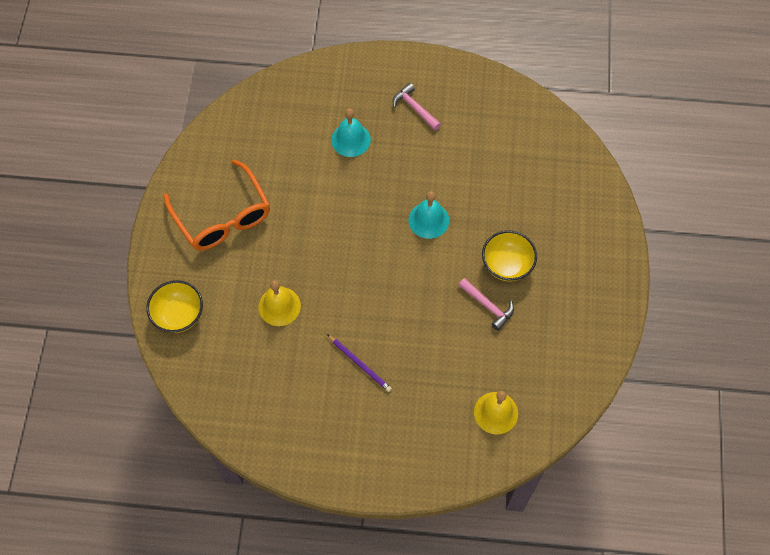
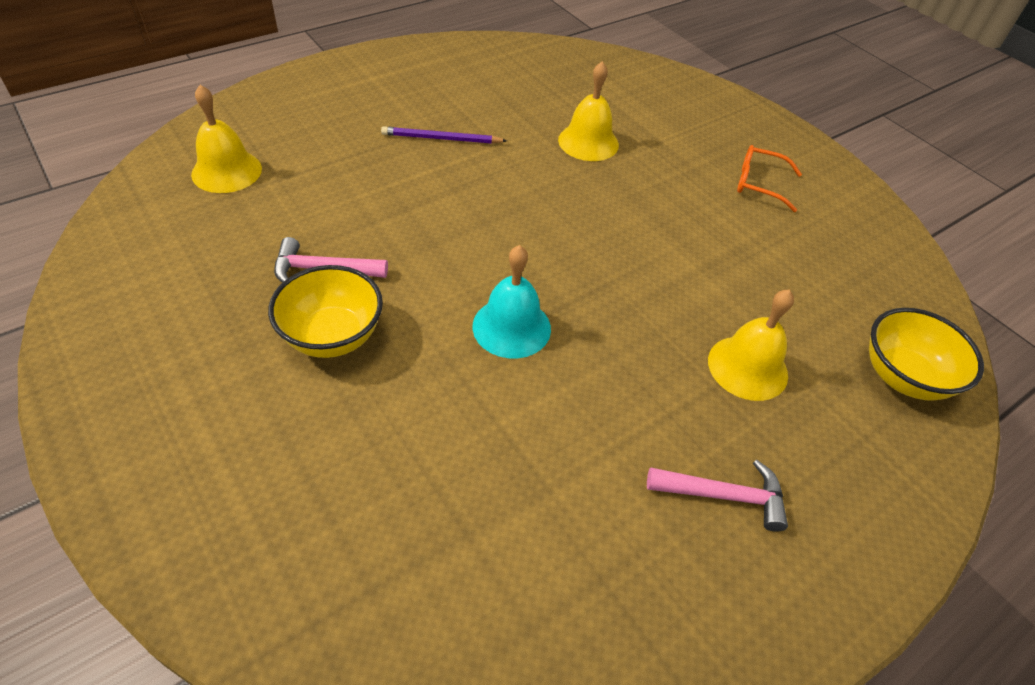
camera: 135 degrees right, 15 degrees down
yellow bowl [146,280,203,333] -> yellow bowl moved to [869,308,984,401]
orange glasses [164,159,270,251] -> orange glasses [737,145,802,212], size x0.49
turquoise bell [331,108,371,157] -> yellow bell [708,289,794,401]

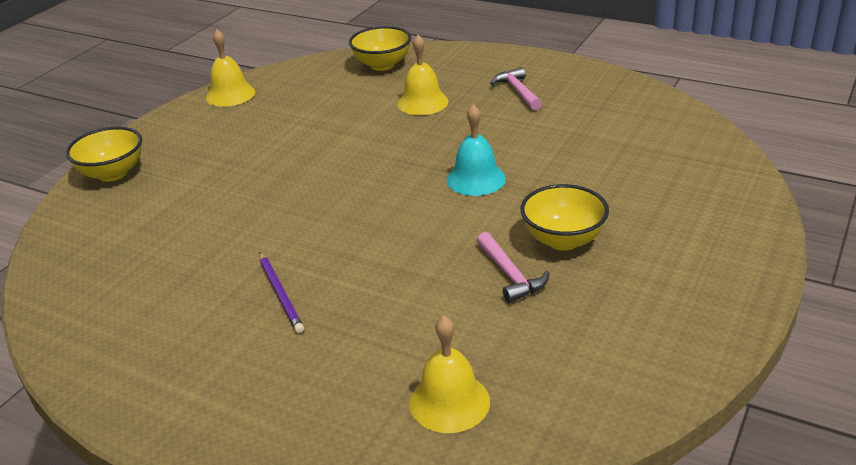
camera: 110 degrees left, 15 degrees down
yellow bell [558,61,619,161] -> yellow bell moved to [206,30,255,107]
orange glasses [737,145,802,212] -> none
none -> yellow bowl [66,127,142,182]

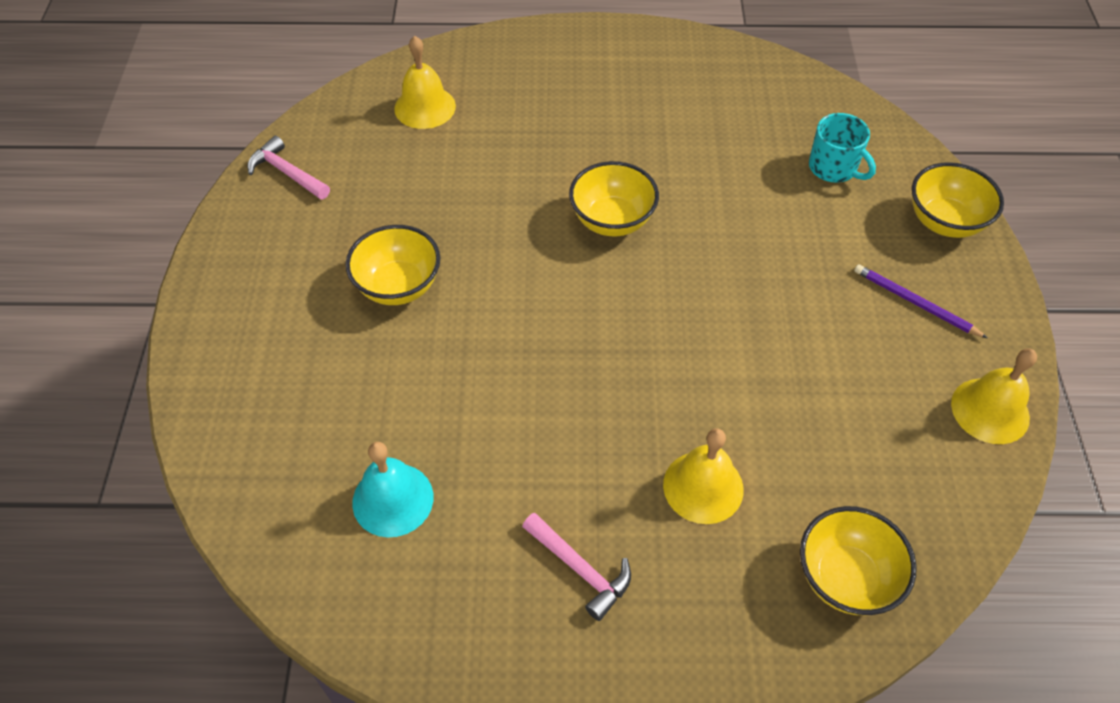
camera: 150 degrees right, 20 degrees up
purple pencil [259,252,304,333] -> purple pencil moved to [854,264,987,338]
turquoise bell [446,104,506,196] -> turquoise bell moved to [352,442,433,537]
pink hammer [477,232,549,303] -> pink hammer moved to [247,136,330,200]
none -> yellow bowl [569,161,659,236]
none -> turquoise mug [809,113,876,183]

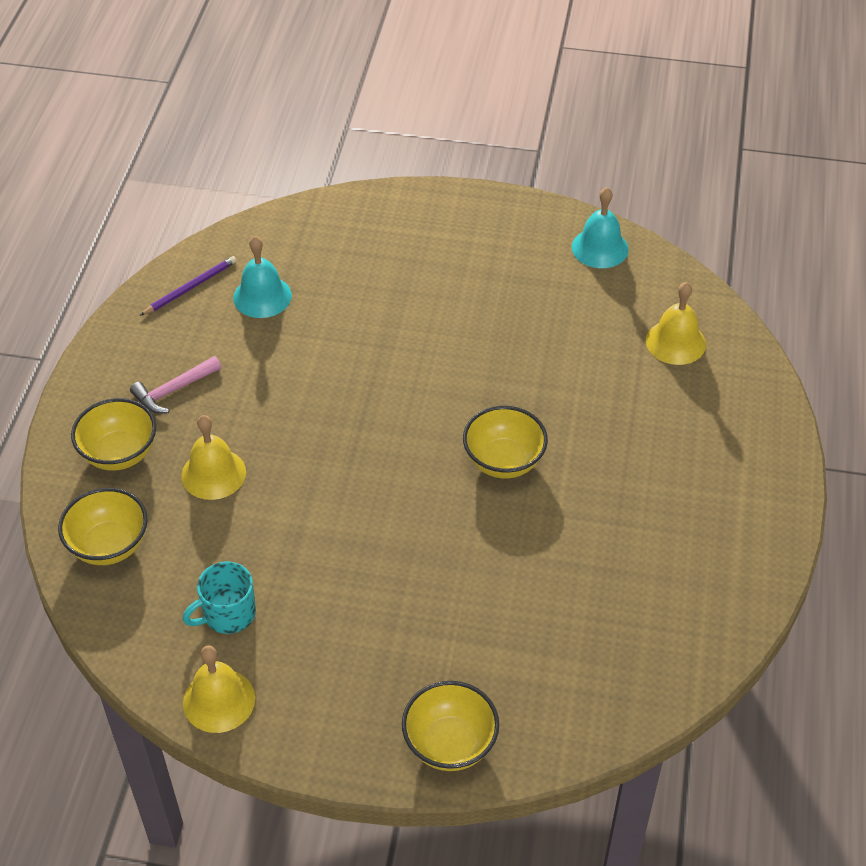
camera: 100 degrees right, 5 degrees down
pink hammer [247,136,330,200] -> turquoise bell [572,187,629,268]
yellow bowl [345,225,440,305] -> yellow bowl moved to [71,398,156,471]
turquoise mug [809,113,876,183] -> turquoise mug moved to [183,562,256,634]
purple pencil [854,264,987,338] -> purple pencil moved to [140,256,237,316]

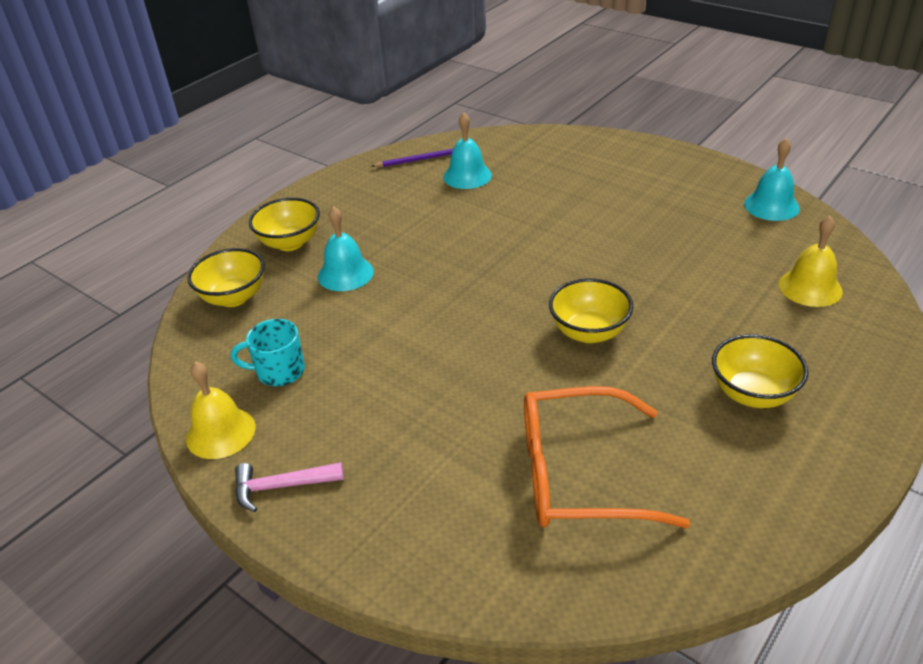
camera: 30 degrees right, 10 degrees down
pink hammer [130,356,221,413] -> pink hammer moved to [235,462,344,512]
yellow bell [181,415,246,500] -> turquoise bell [318,206,374,291]
yellow bowl [402,681,499,771] -> yellow bowl moved to [712,334,809,408]
none -> orange glasses [524,386,691,528]

